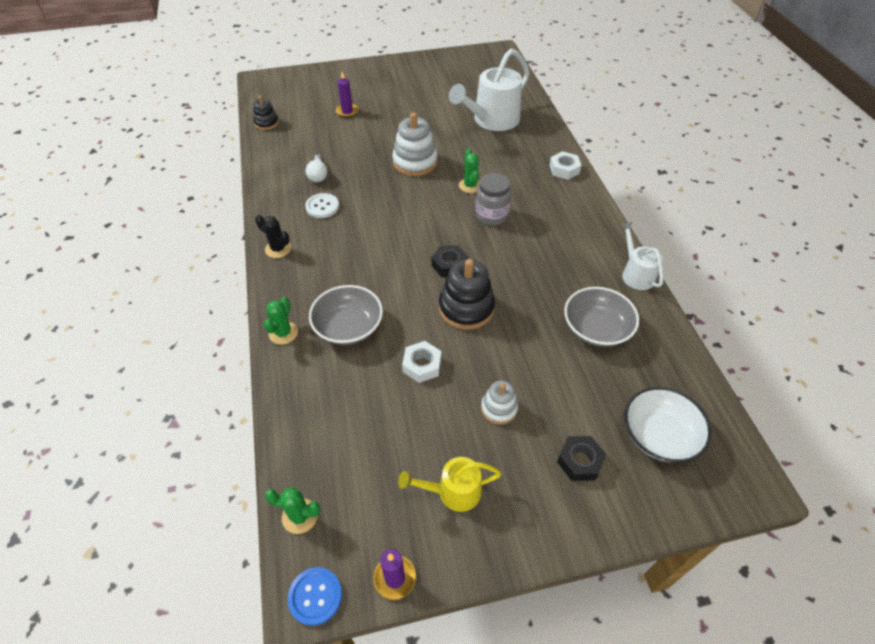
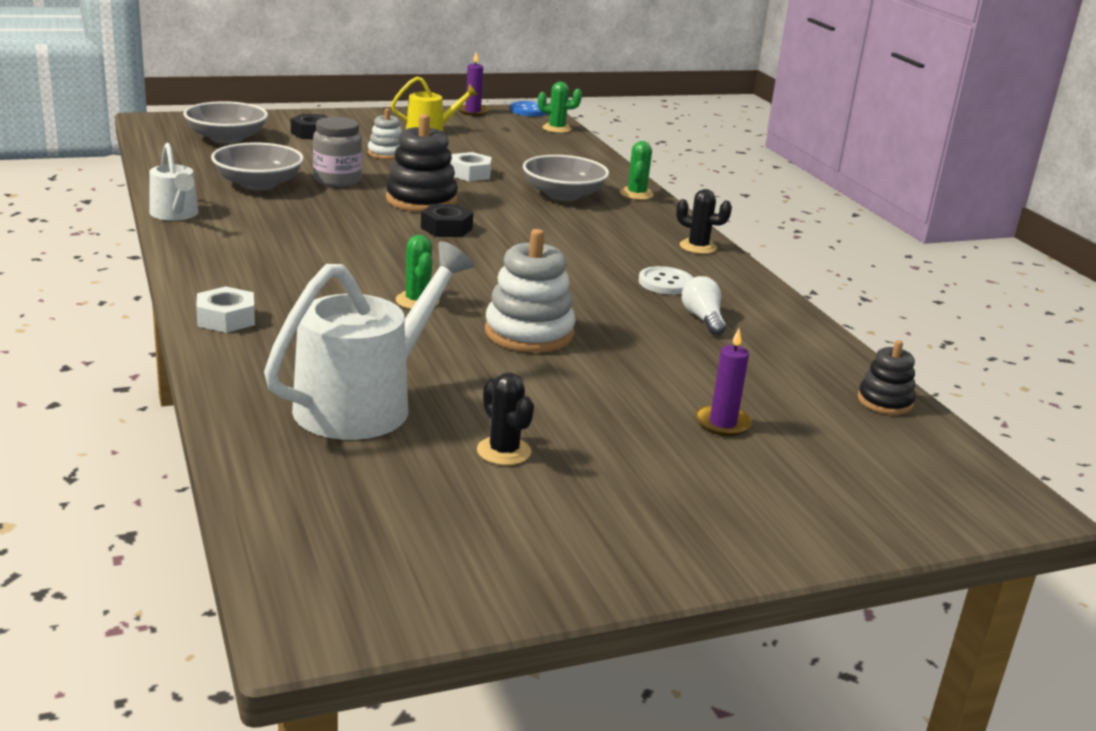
camera: 170 degrees right, 25 degrees down
grey jar [475,173,511,226] -> grey jar moved to [313,117,362,187]
white bowl [625,387,712,463] -> grey bowl [183,101,268,144]
none -> black cactus [477,373,534,465]

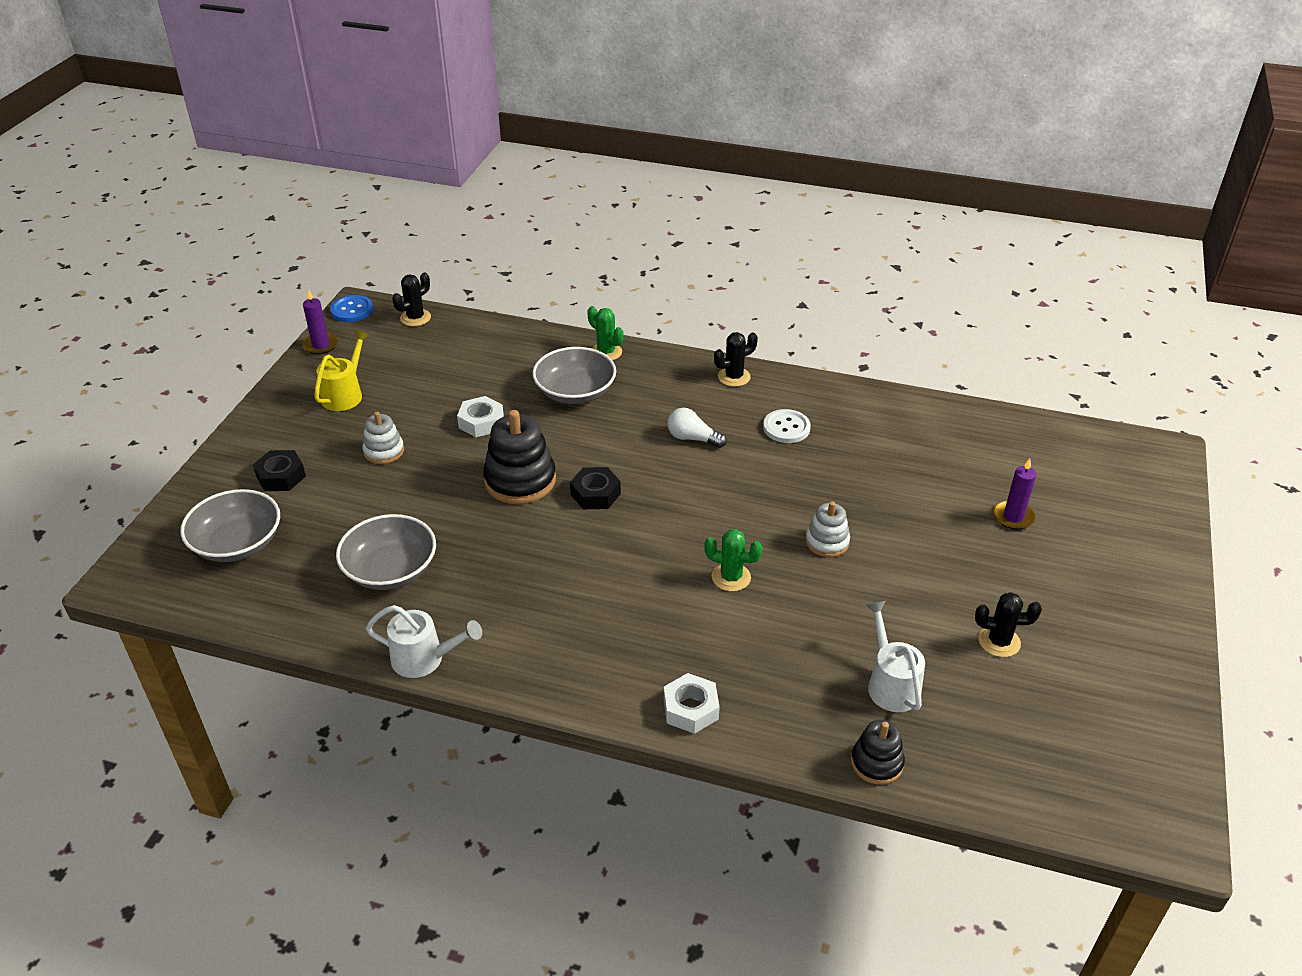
camera: 50 degrees left, 15 degrees up
white watering can [264,241,474,440] -> white watering can [867,601,925,712], size x0.55
grey jar [313,117,362,187] -> none
white stacking toy [485,229,576,353] -> white stacking toy [805,501,850,557], size x0.58
green cactus [538,82,582,133] -> black cactus [392,272,431,326]
white light bulb [682,276,726,336] -> white light bulb moved to [668,408,727,448]
black stacking toy [858,340,916,415] -> black stacking toy moved to [851,720,905,785]

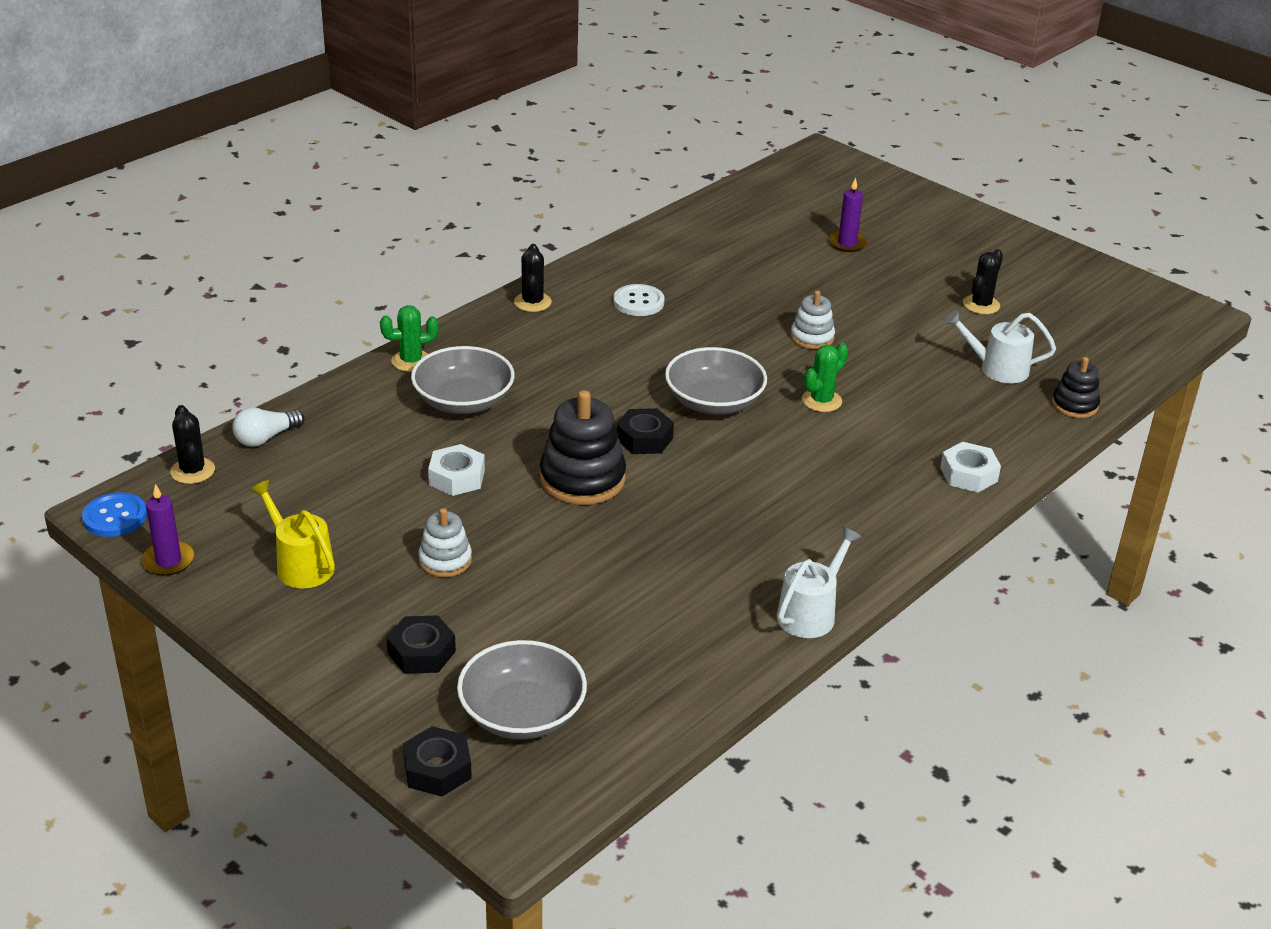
camera: 65 degrees left, 5 degrees down
grey bowl [336,514,436,590] -> grey bowl moved to [665,347,767,415]
white light bulb [668,408,727,448] -> white light bulb moved to [232,407,305,447]
none -> black nut [403,726,472,797]

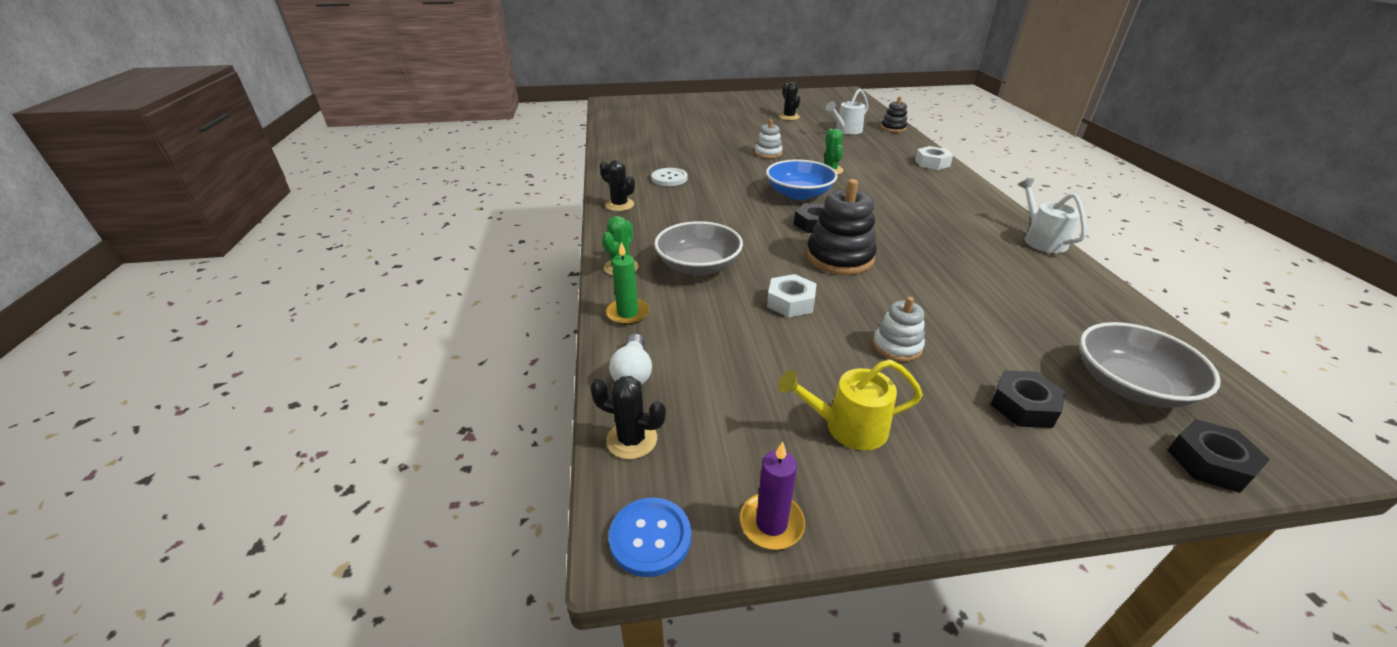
camera: 50 degrees left, 0 degrees up
grey bowl [665,347,767,415] -> blue bowl [766,160,838,200]
purple candle [828,178,867,252] -> none
none -> green candle [606,242,649,325]

